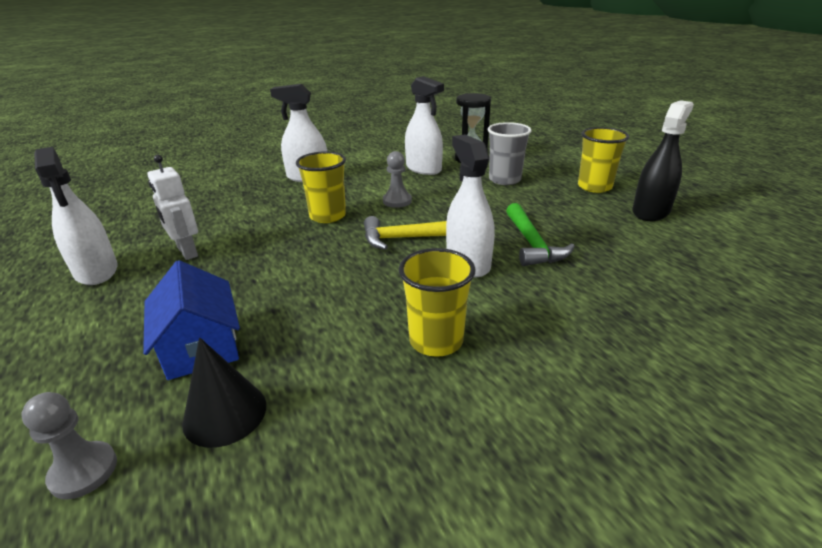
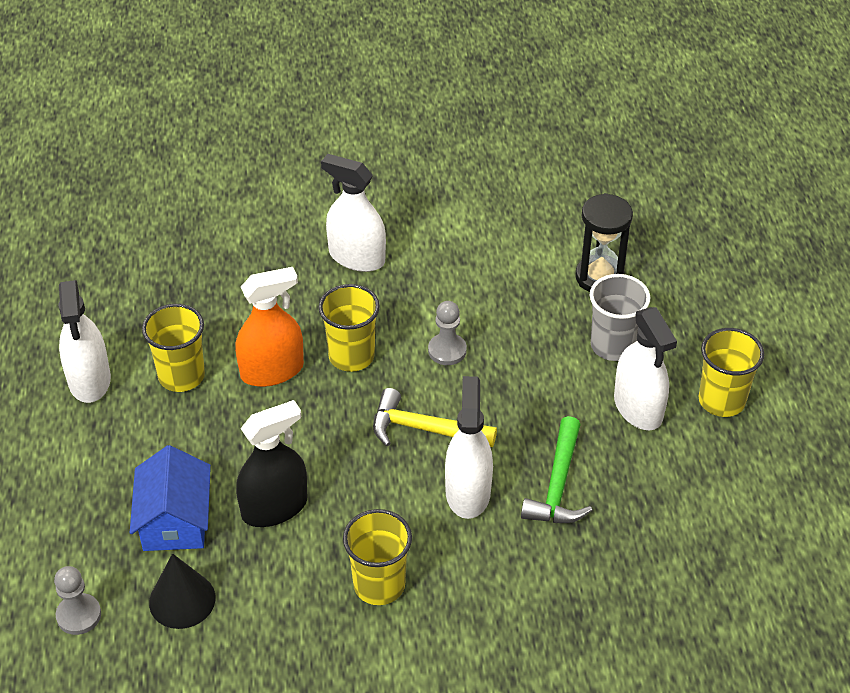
camera: 20 degrees right, 15 degrees up
white robot [147,155,198,260] -> yellow cup [142,304,205,392]
white spray bottle [405,76,444,175] -> white spray bottle moved to [614,307,677,430]
black spray bottle [632,100,694,221] -> black spray bottle moved to [236,400,307,527]
none -> orange spray bottle [235,267,304,387]

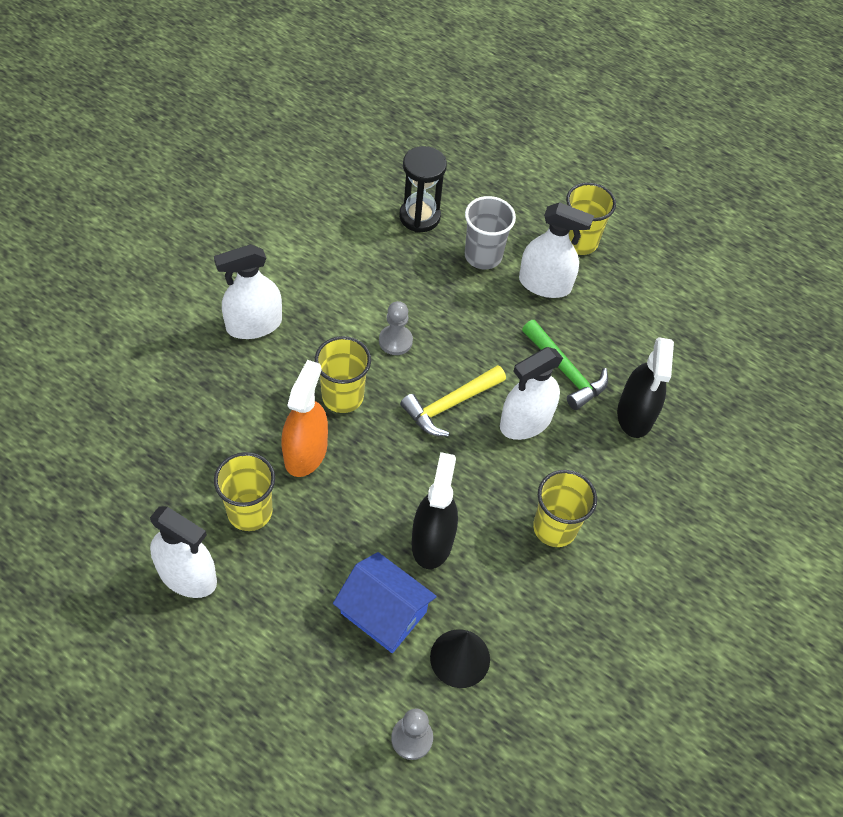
camera: 55 degrees left, 10 degrees up
white spray bottle [445,376,493,519] -> white spray bottle turned 75 degrees counterclockwise [500,347,563,440]
none -> black spray bottle [617,337,674,438]

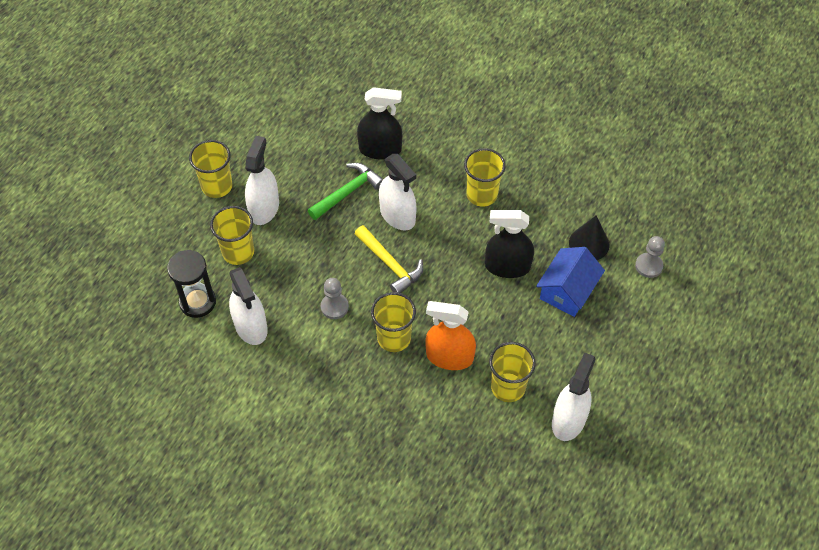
camera: 90 degrees left, 0 degrees up
white spray bottle [214,244,282,339] -> white spray bottle moved to [229,267,268,345]
grey cup [465,196,516,269] -> yellow cup [210,206,254,265]

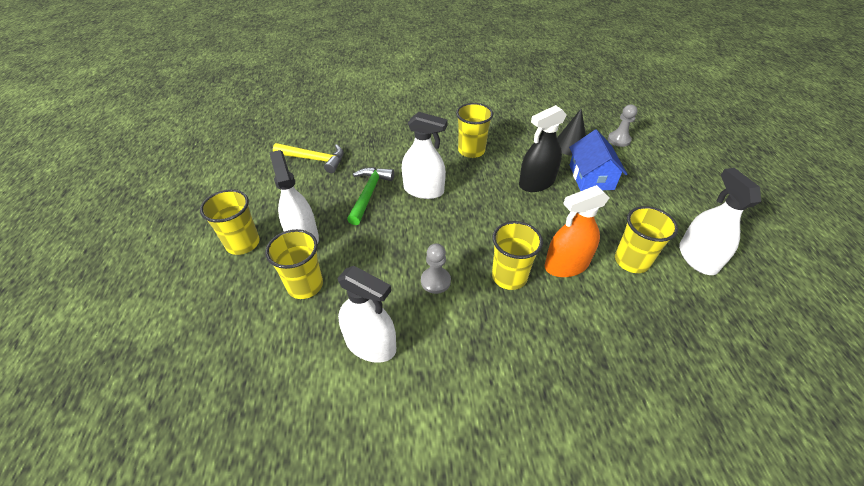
camera: 35 degrees left, 10 degrees down
black hourglass [167,250,216,318] -> none
yellow hammer [355,225,423,293] -> yellow hammer moved to [273,143,344,173]
black spray bottle [357,87,402,160] -> none

